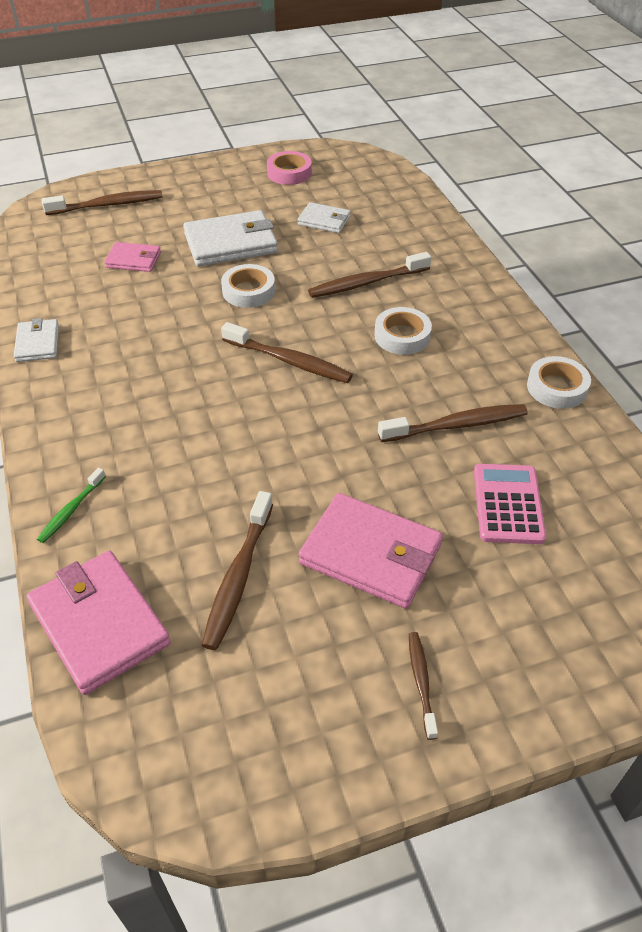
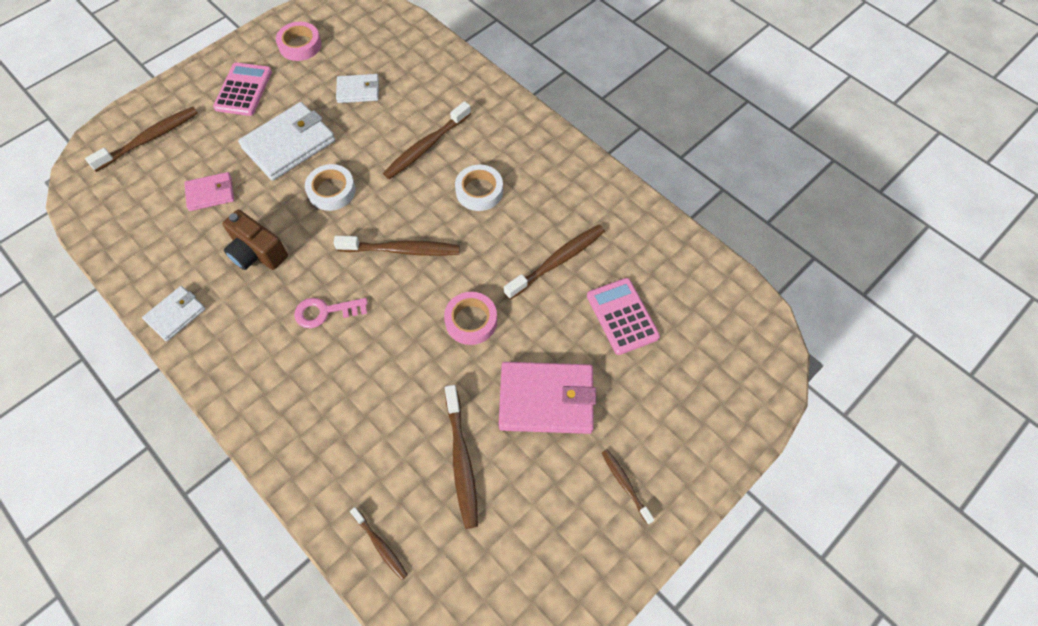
camera: 25 degrees left, 15 degrees up
white wallet [14,318,59,362] -> white wallet turned 75 degrees clockwise [142,286,205,342]
pink wallet [26,551,171,695] -> brown toothbrush [350,507,408,580]
green toothbrush [37,468,106,543] -> none
white tape [527,356,591,409] -> none
none -> pink calculator [213,63,272,116]
none -> brown camera [223,210,288,270]
none -> pink key [294,298,368,328]
none -> pink tape [444,292,497,345]

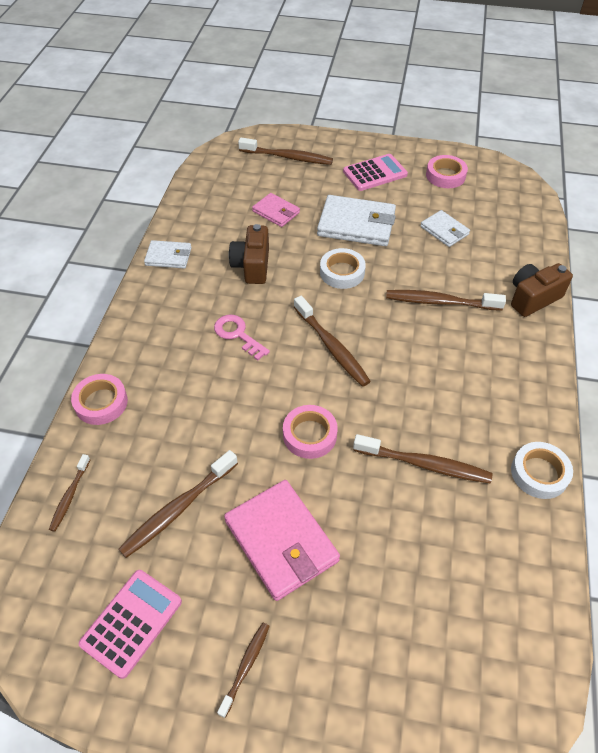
camera: 55 degrees right, 10 degrees down
white tape [455,164,503,211] -> white tape moved to [511,442,573,499]
pink calculator [587,278,660,355] -> pink calculator moved to [79,570,182,679]
none -> pink tape [71,374,128,425]
none -> brown camera [511,263,573,317]

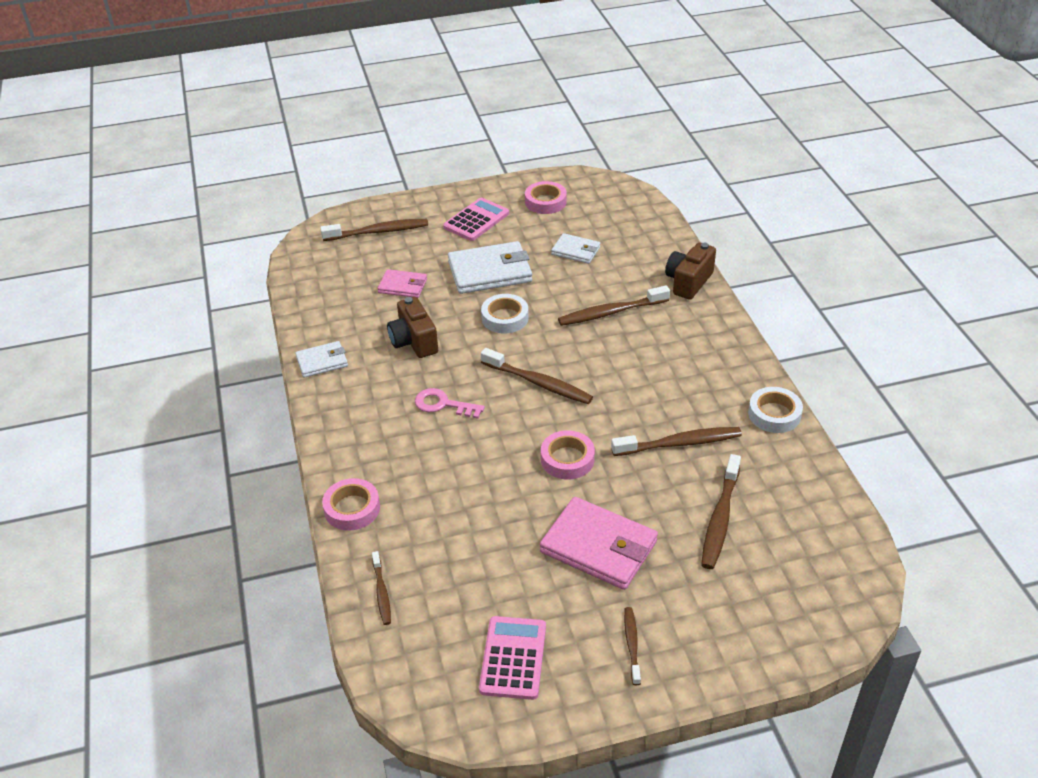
camera: 25 degrees left, 10 degrees down
brown toothbrush [119,450,238,558] -> brown toothbrush moved to [701,454,741,569]

